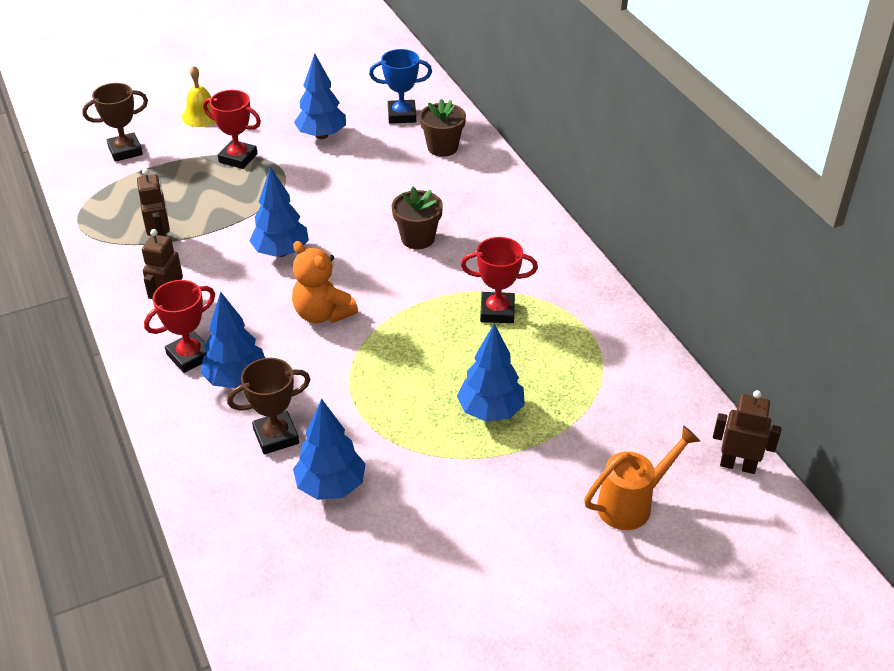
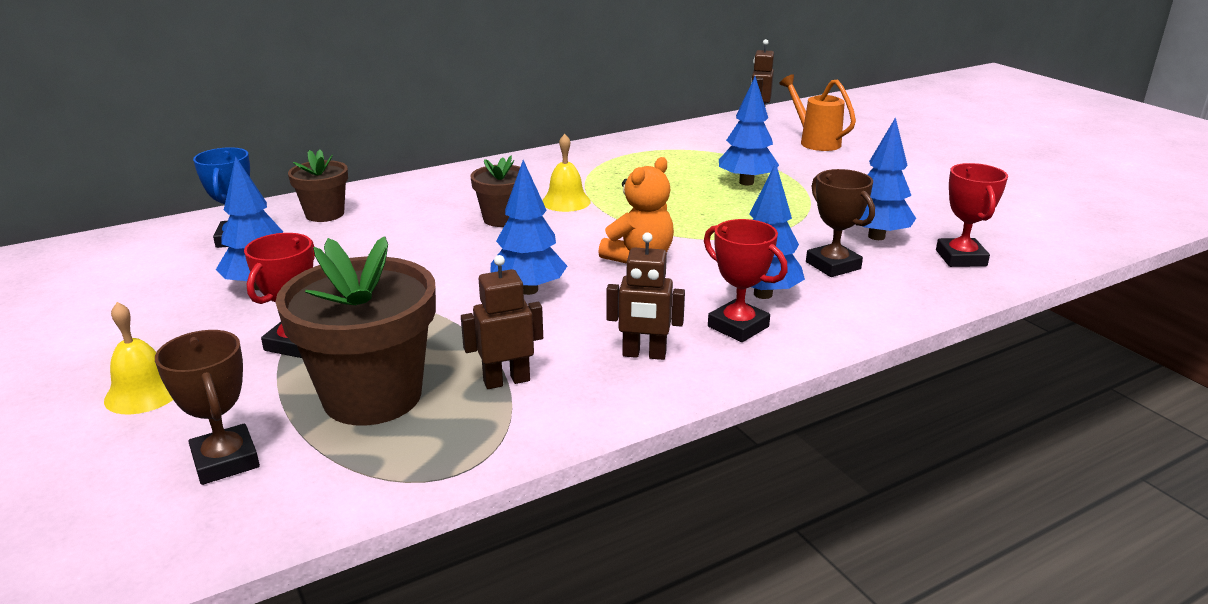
camera: 95 degrees left, 15 degrees down
red trophy [461,237,538,323] -> red trophy moved to [936,163,1008,267]
none -> brown flower pot [276,236,436,426]
none -> yellow bell [542,134,591,212]

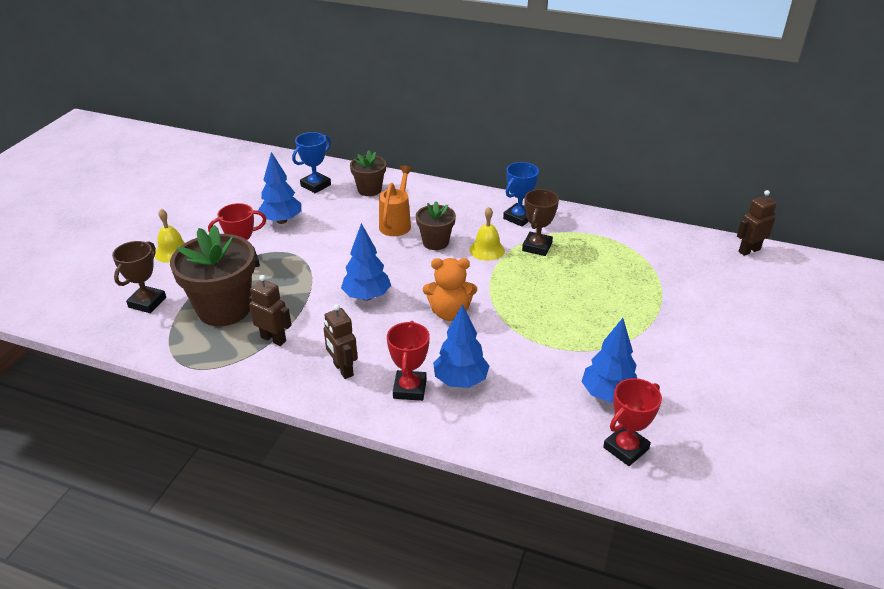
camera: 50 degrees right, 10 degrees up
blue tree [719,76,779,185] -> none
orange watering can [779,74,856,151] -> orange watering can moved to [379,165,413,236]
brown trophy [806,169,875,277] -> brown trophy moved to [522,189,559,256]
none -> blue trophy [503,162,539,227]

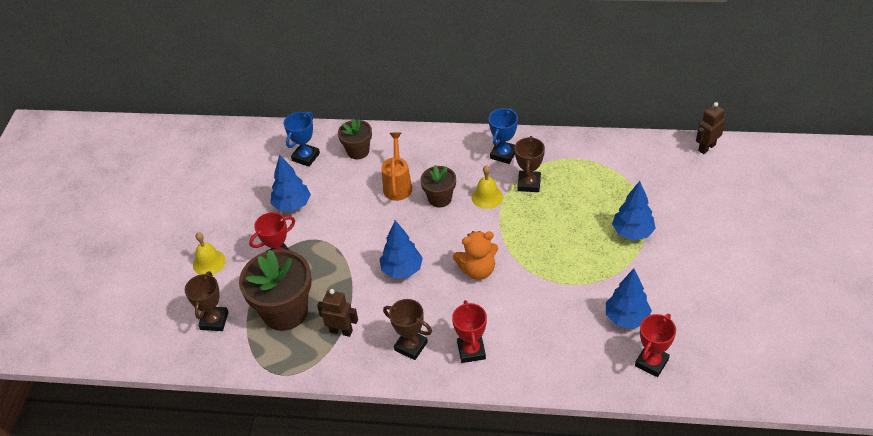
camera: 10 degrees left, 10 degrees up
brown robot [324,304,358,379] -> brown trophy [383,299,432,360]
blue tree [433,304,489,388] -> blue tree moved to [612,181,656,240]

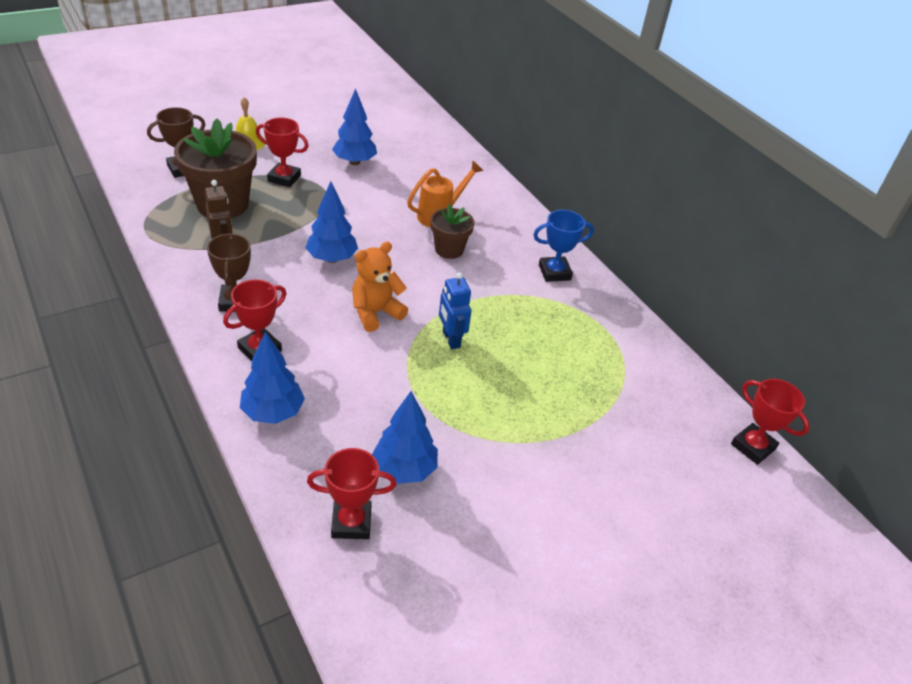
camera: 45 degrees right, 5 degrees down
blue trophy [284,112,320,167] -> none
brown flower pot [338,119,372,159] -> none
orange teddy bear [453,231,498,280] -> orange teddy bear turned 105 degrees clockwise [352,242,408,332]
yellow bell [471,165,503,209] -> none
brown trophy [515,136,545,192] -> none
blue tree [612,181,656,240] -> blue tree moved to [240,331,305,424]
brown robot [696,102,725,154] -> red trophy [731,379,810,465]
none -> blue robot [439,272,471,349]

